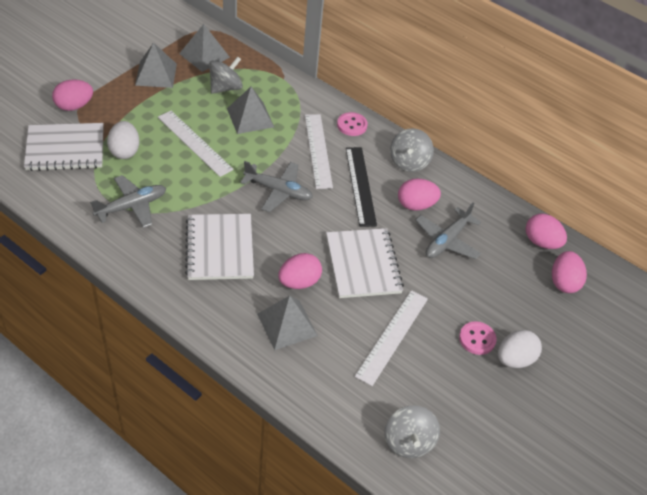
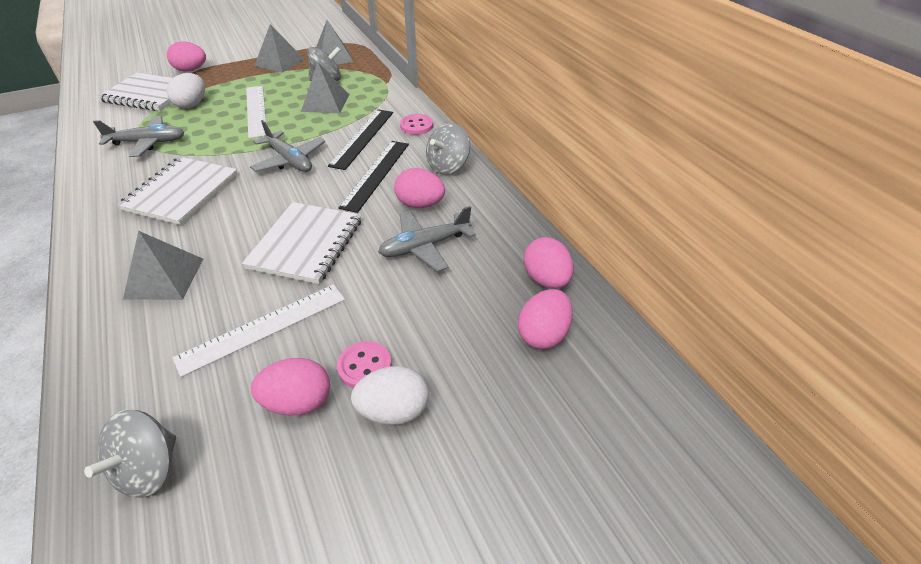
camera: 30 degrees right, 5 degrees down
pink egg [278,253,322,289] -> pink egg moved to [251,358,330,416]
white ruler [305,114,333,189] -> black ruler [328,110,393,170]

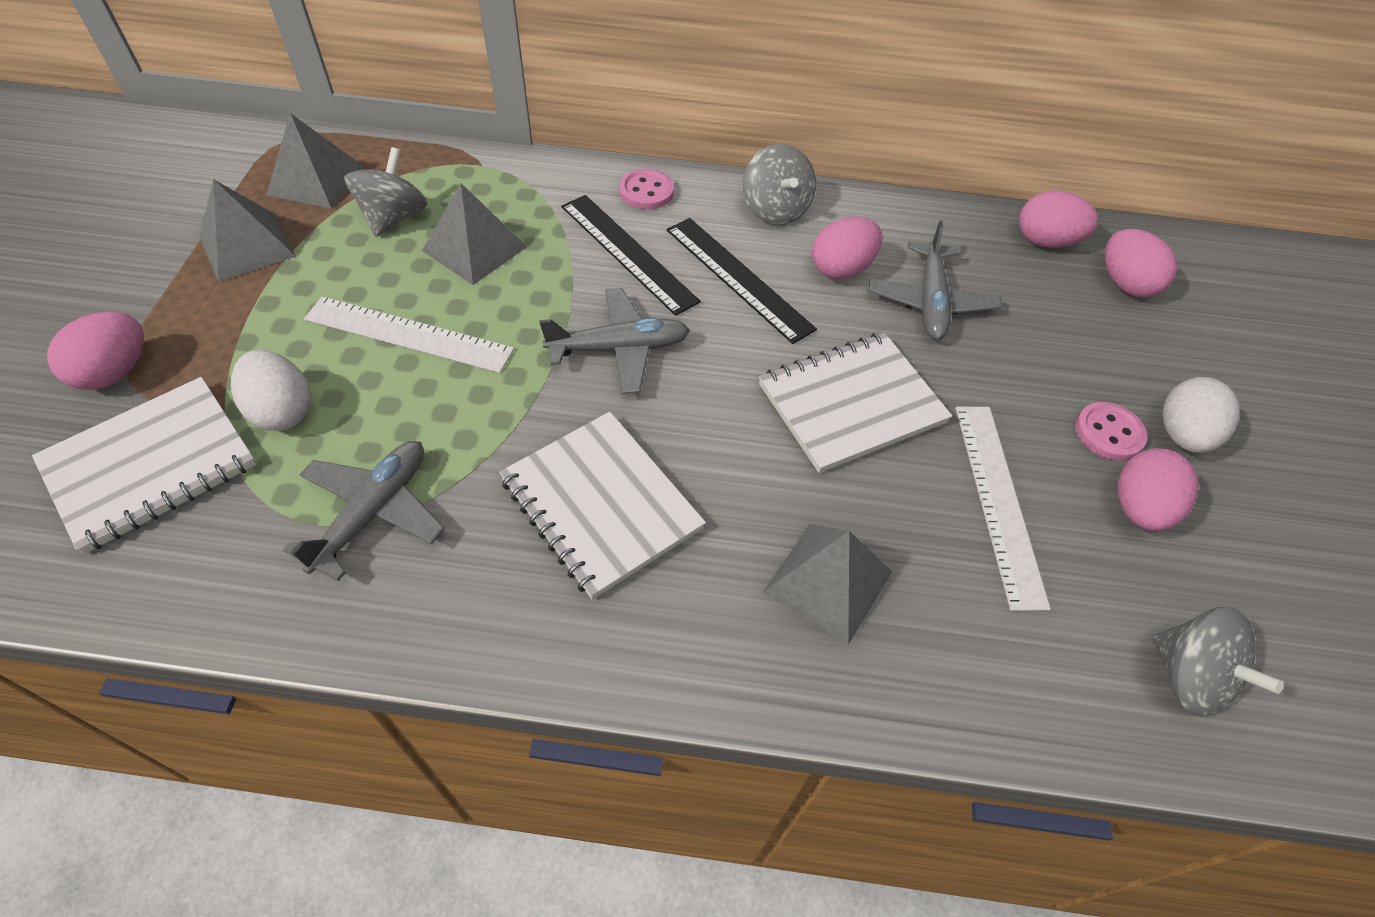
camera: 60 degrees left, 10 degrees up
white notebook [242,202,361,284] -> white notebook turned 75 degrees counterclockwise [759,333,952,473]

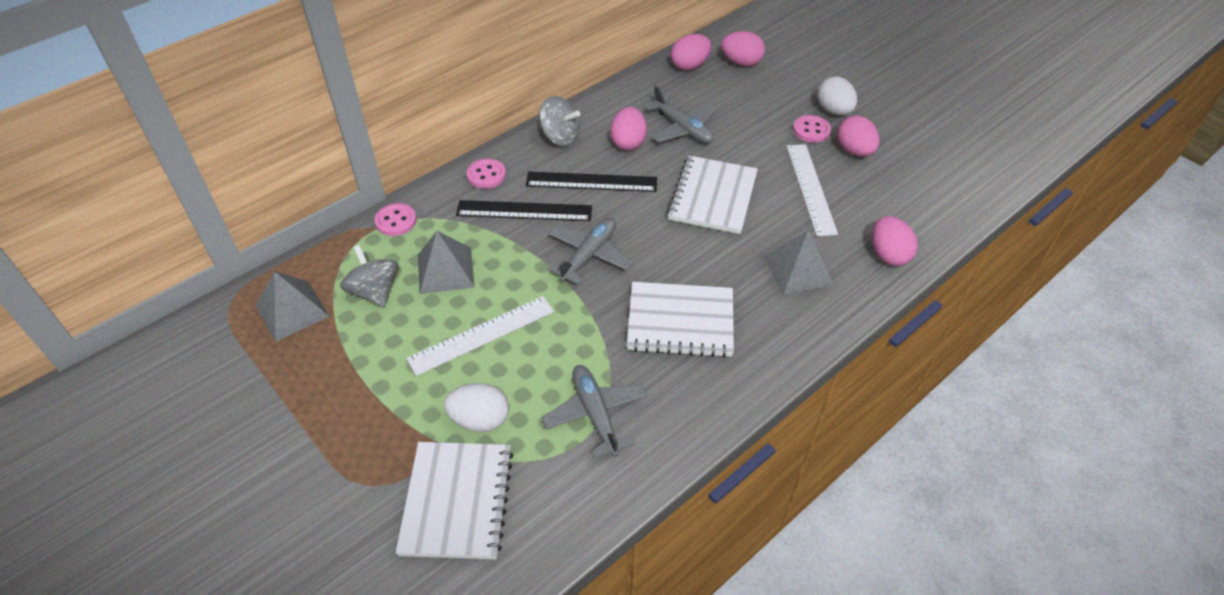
camera: 45 degrees left, 5 degrees down
pink egg [47,312,144,390] -> pink egg moved to [872,216,918,266]
grey pyramid [199,179,296,282] -> none
white ruler [955,407,1051,611] -> white ruler turned 45 degrees clockwise [786,144,838,236]
grey spinning top [1152,607,1284,716] -> none
none -> pink button [375,203,417,236]

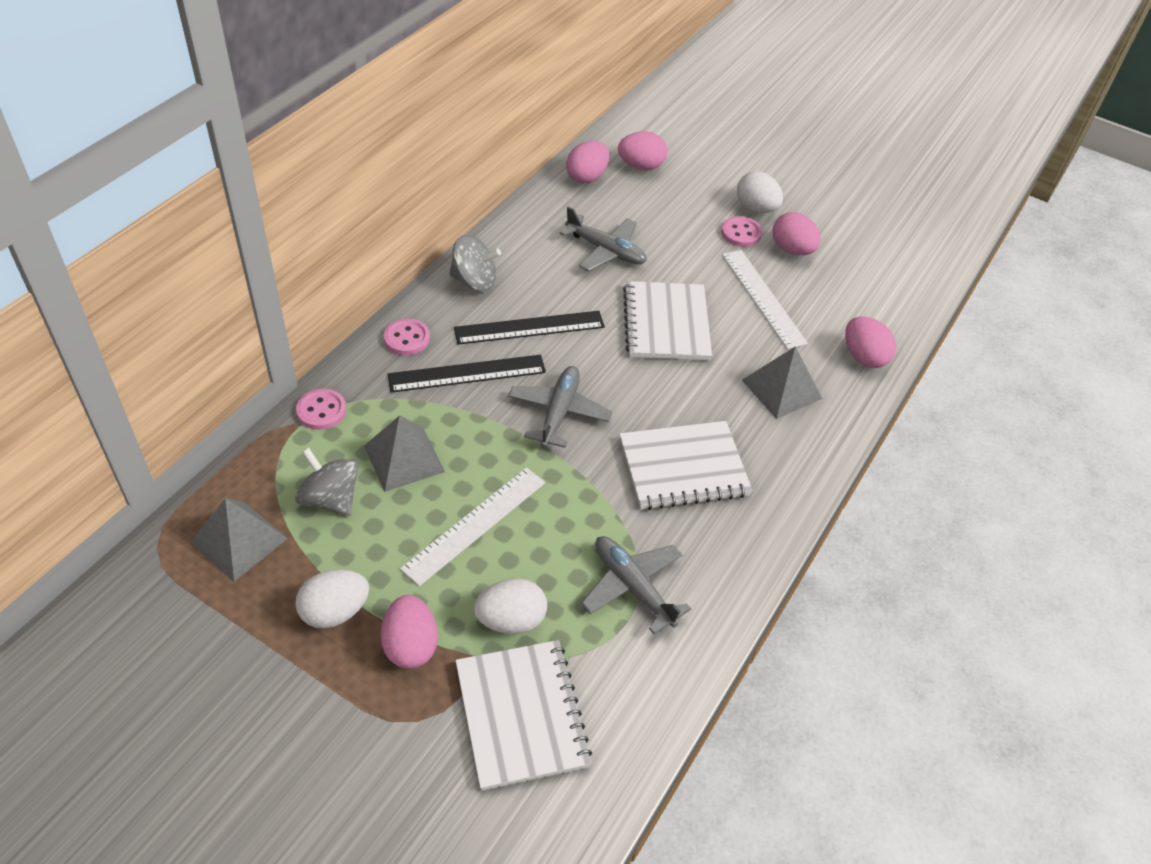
camera: 20 degrees left, 0 degrees up
pink egg [610,107,647,150] -> pink egg moved to [381,595,438,669]
none -> white egg [295,570,369,629]

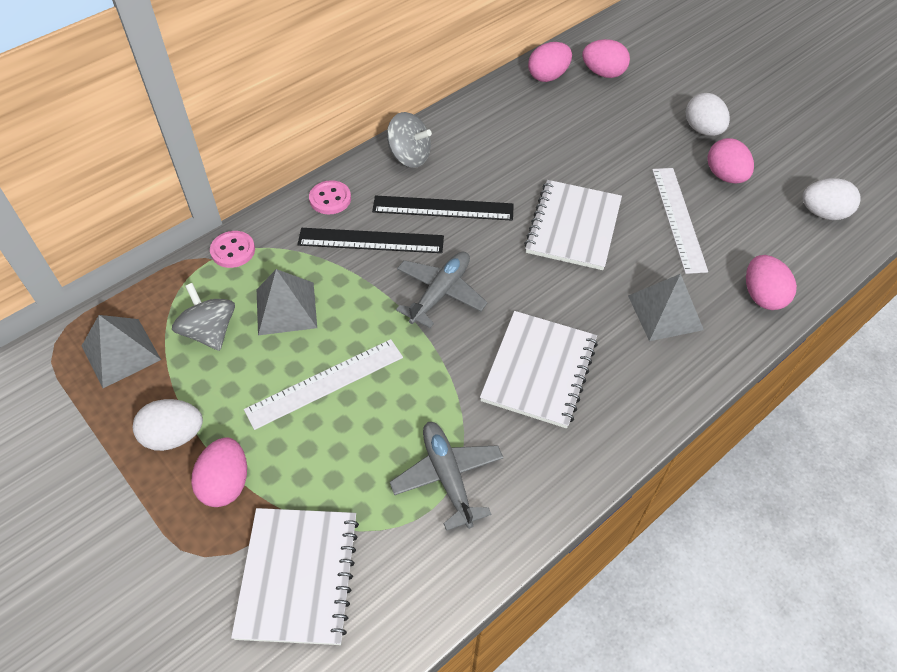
camera: 20 degrees right, 5 degrees up
white egg [474,579,547,634] -> white egg moved to [803,178,861,220]
grey plane [559,207,647,271] -> none
white notebook [619,421,752,510] -> white notebook turned 75 degrees counterclockwise [480,311,598,428]
pink button [721,216,762,247] -> none

